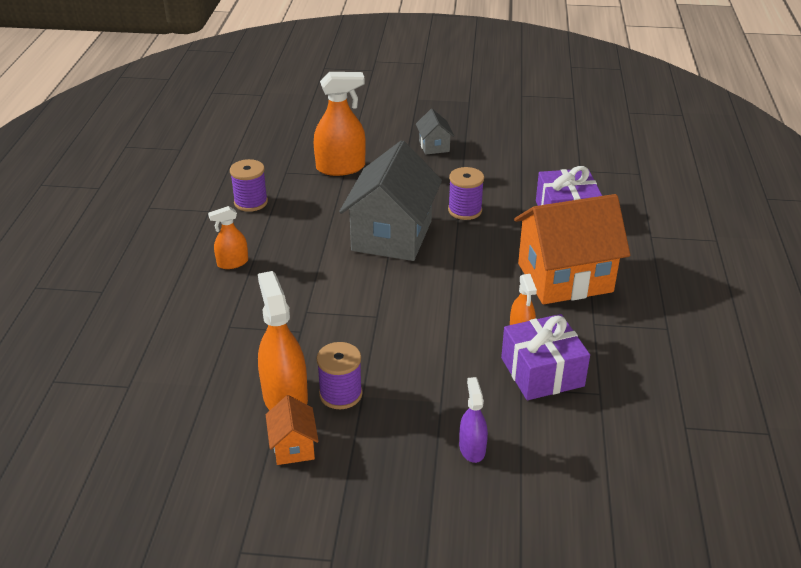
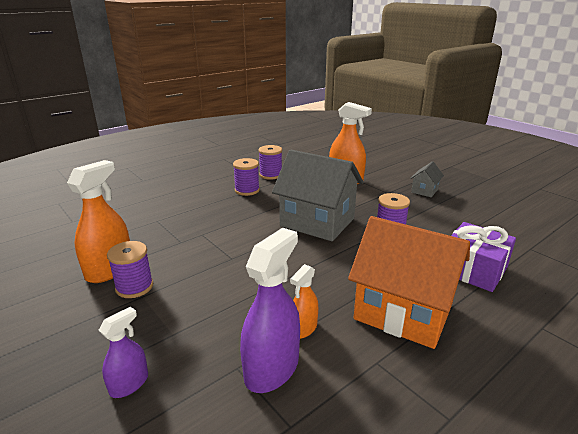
camera: 45 degrees right, 10 degrees down
orange spray bottle [208,206,248,269] -> none
orange house [266,395,319,465] -> none
grey house [339,141,442,261] -> grey house turned 60 degrees clockwise [272,149,363,241]
purple gift [501,314,590,400] -> purple spray bottle [240,228,300,393]
none -> purple spool [233,158,260,196]

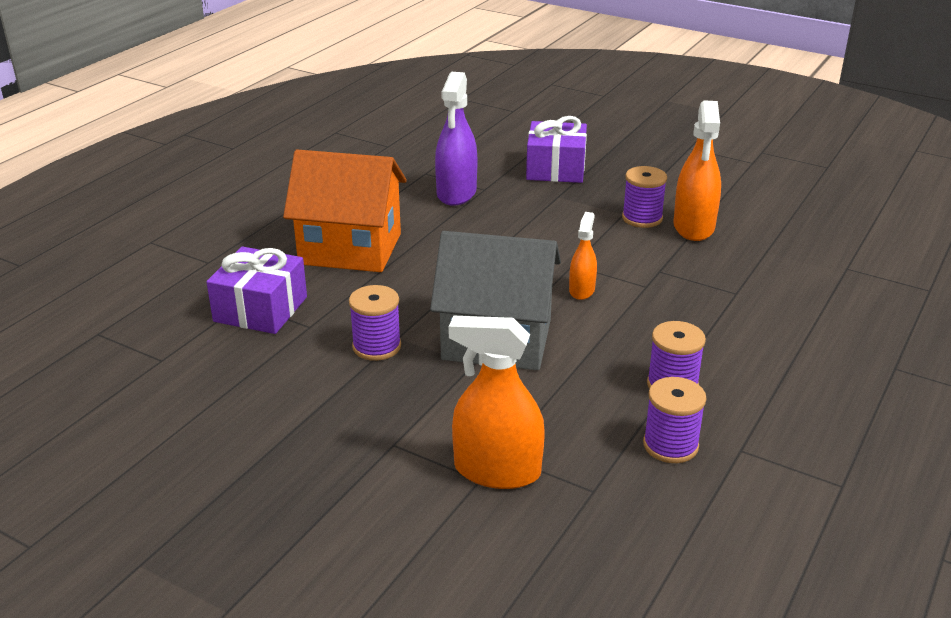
camera: 160 degrees right, 5 degrees up
purple spray bottle [98,307,148,398] -> purple gift [526,116,587,183]
orange spray bottle [290,264,318,339] -> orange spray bottle moved to [569,212,597,300]
grey house [410,161,444,197] -> none

